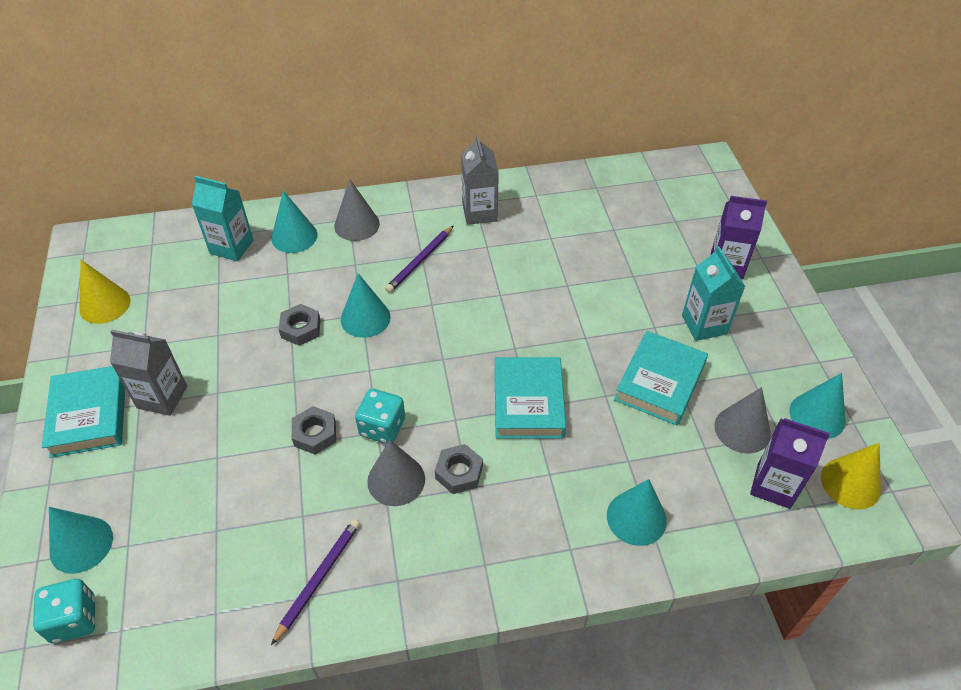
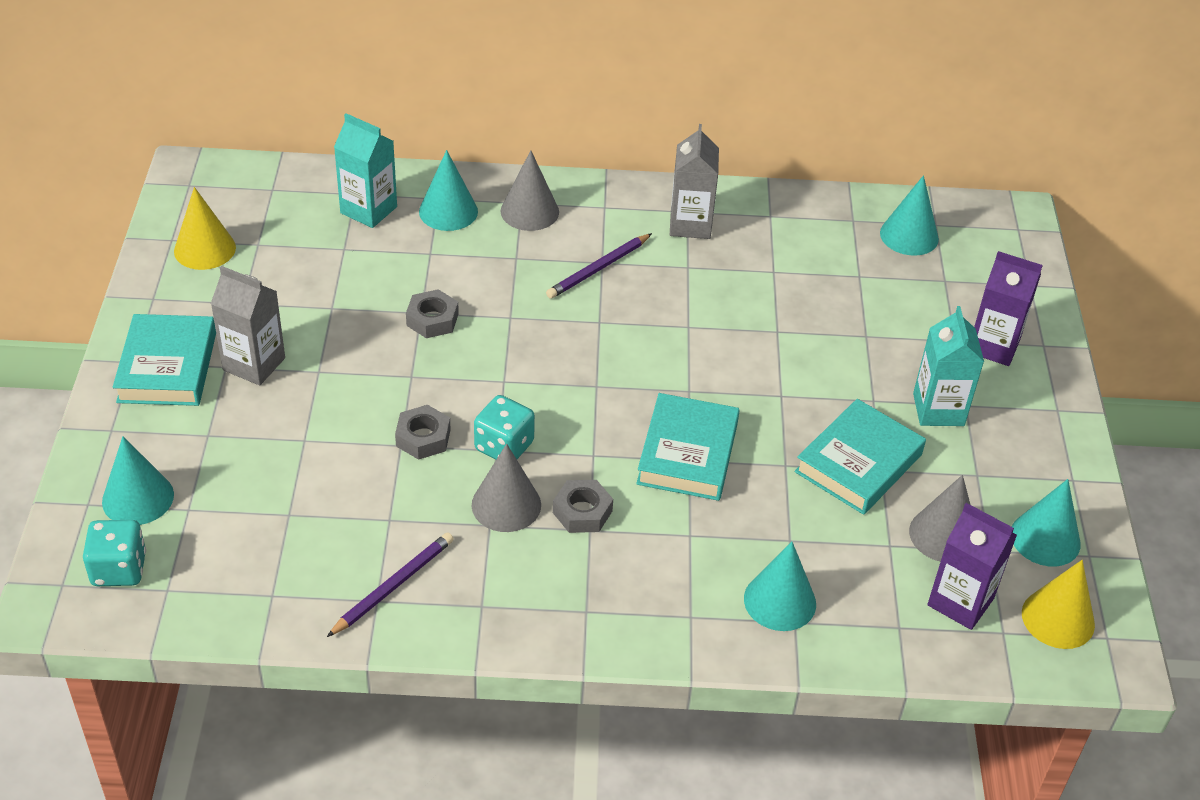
camera: 10 degrees right, 5 degrees down
turquoise cone [341,273,391,338] -> turquoise cone moved to [880,175,939,256]

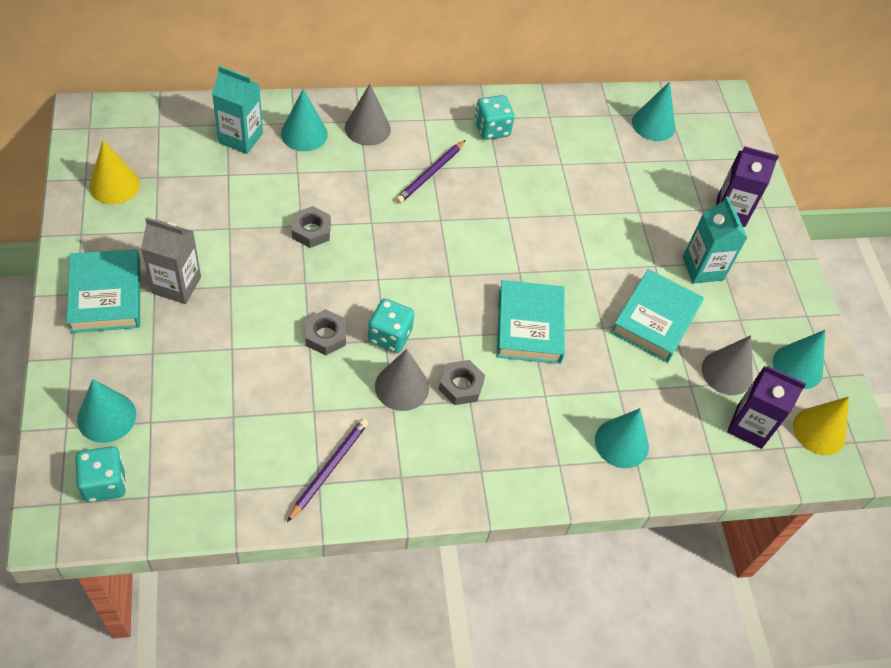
camera: 15 degrees left, 10 degrees up
grey carton [670,124,719,239] -> turquoise dice [475,95,515,140]

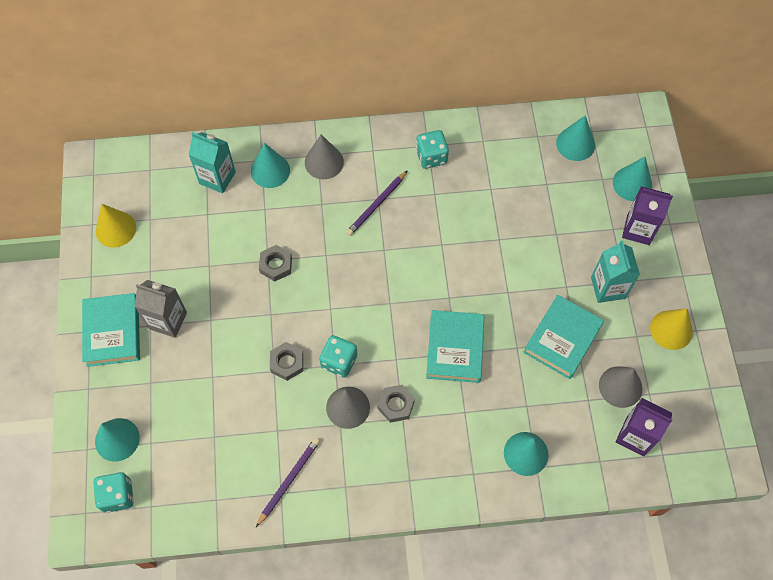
camera: 10 degrees right, 10 degrees up
turquoise cone [773,330,825,389] -> turquoise cone moved to [613,157,652,201]
yellow cone [793,397,849,455] -> yellow cone moved to [650,309,693,350]

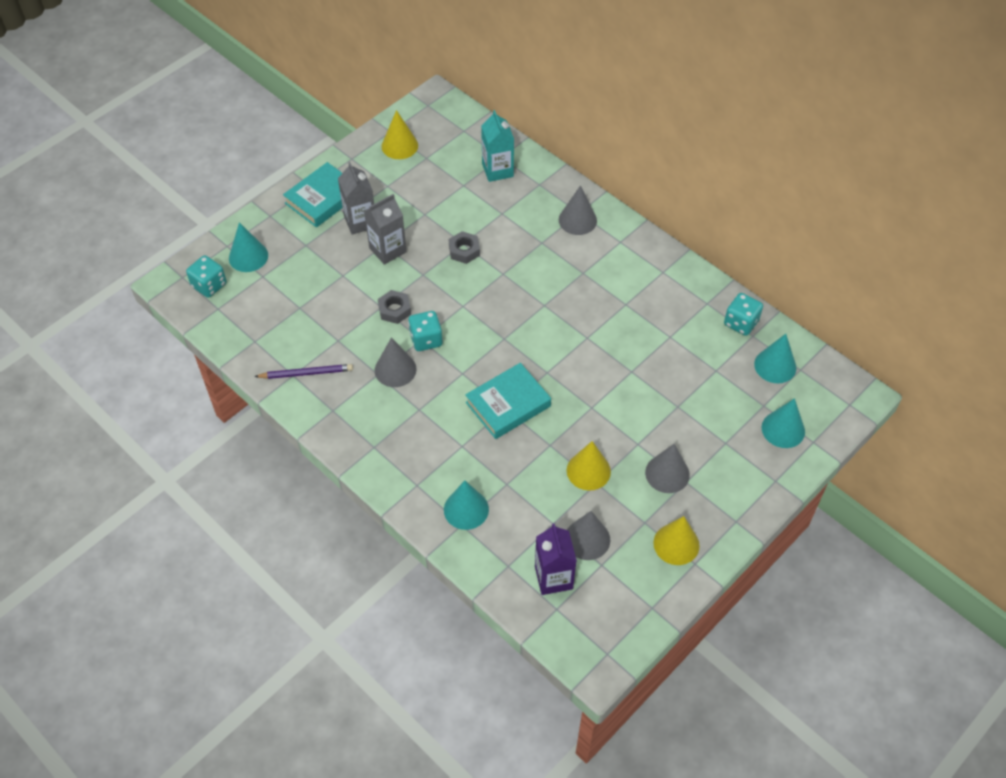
camera: 50 degrees right, 10 degrees down
turquoise cone [251,143,290,188] -> none
purple pencil [346,170,408,236] -> none
grey nut [378,385,415,423] -> none
turquoise dice [416,130,449,169] -> turquoise dice moved to [724,293,763,336]
turquoise book [523,295,604,379] -> yellow cone [567,441,611,491]
turquoise carton [591,241,640,303] -> grey cone [645,444,690,493]
purple carton [622,186,673,245] -> none
none -> grey carton [364,194,406,265]

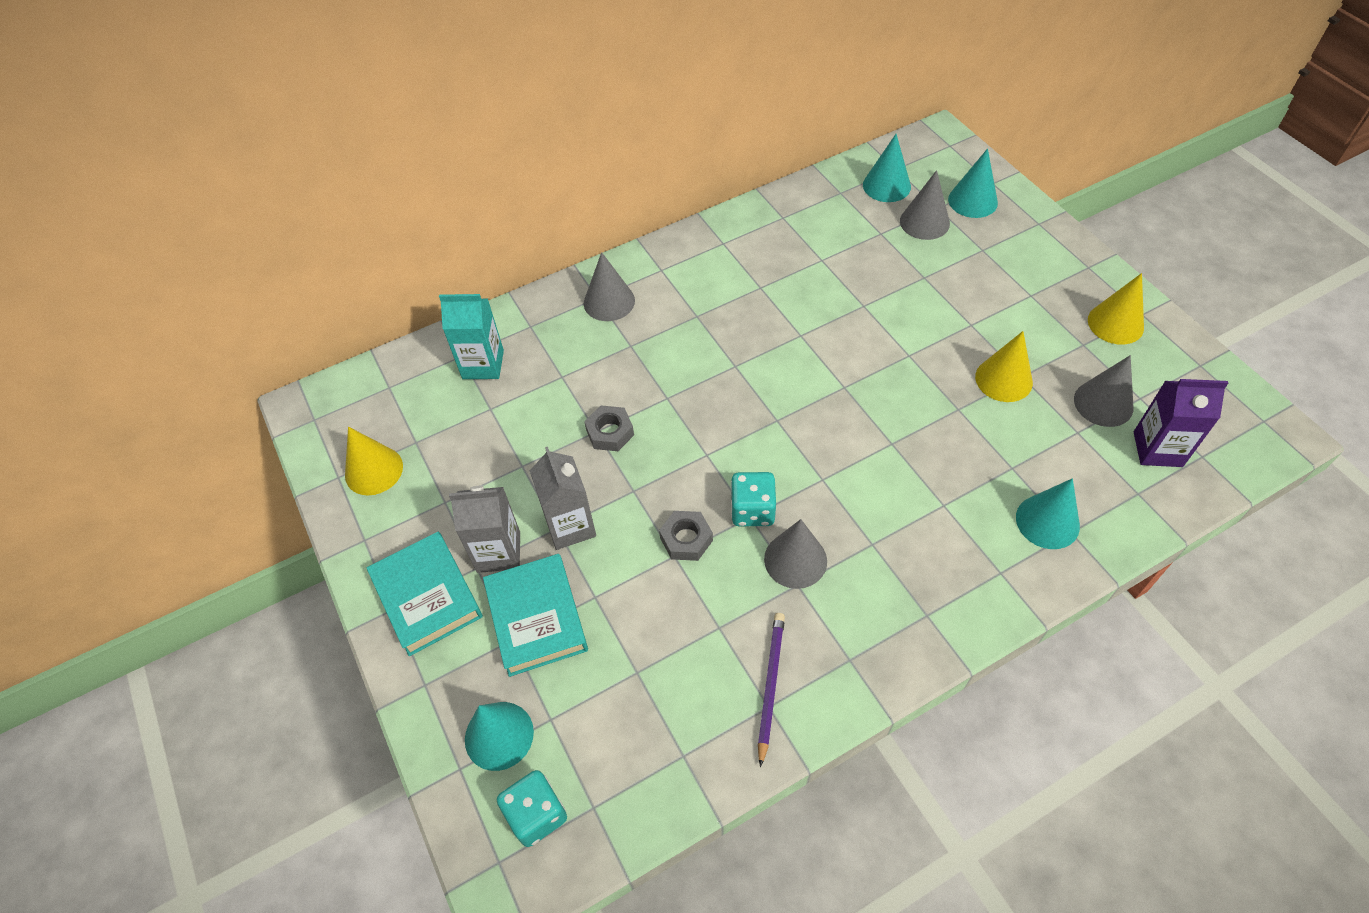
camera: 70 degrees left, 0 degrees up
turquoise book [465,363,551,439] -> turquoise book moved to [483,554,588,677]
grey cone [645,444,690,493] -> grey cone moved to [900,170,950,240]
turquoise dice [724,293,763,336] -> none

